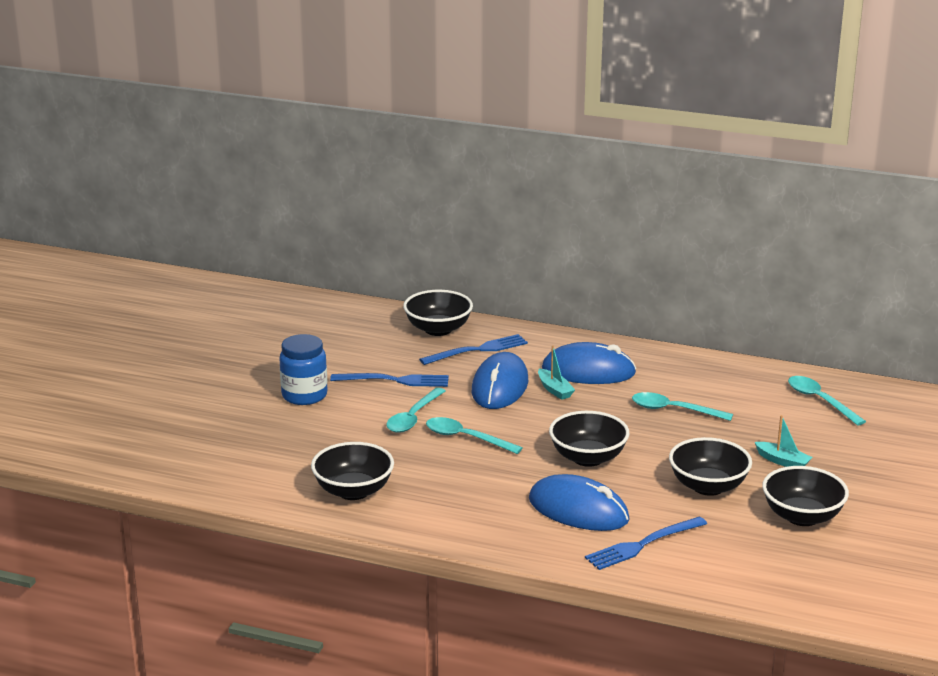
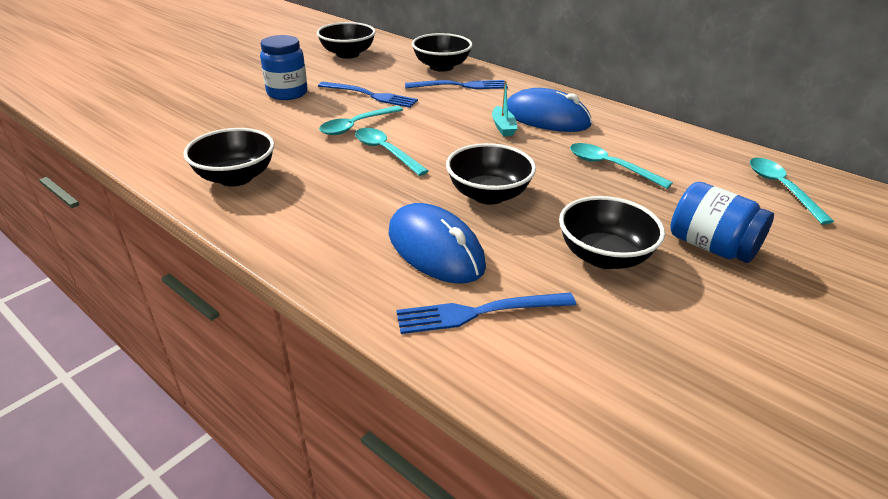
camera: 20 degrees right, 10 degrees up
blue mouse [472,352,528,409] -> none
turquoise boat [755,415,813,467] -> blue jar [670,182,774,263]
black bowl [762,466,849,526] -> black bowl moved to [317,22,376,59]

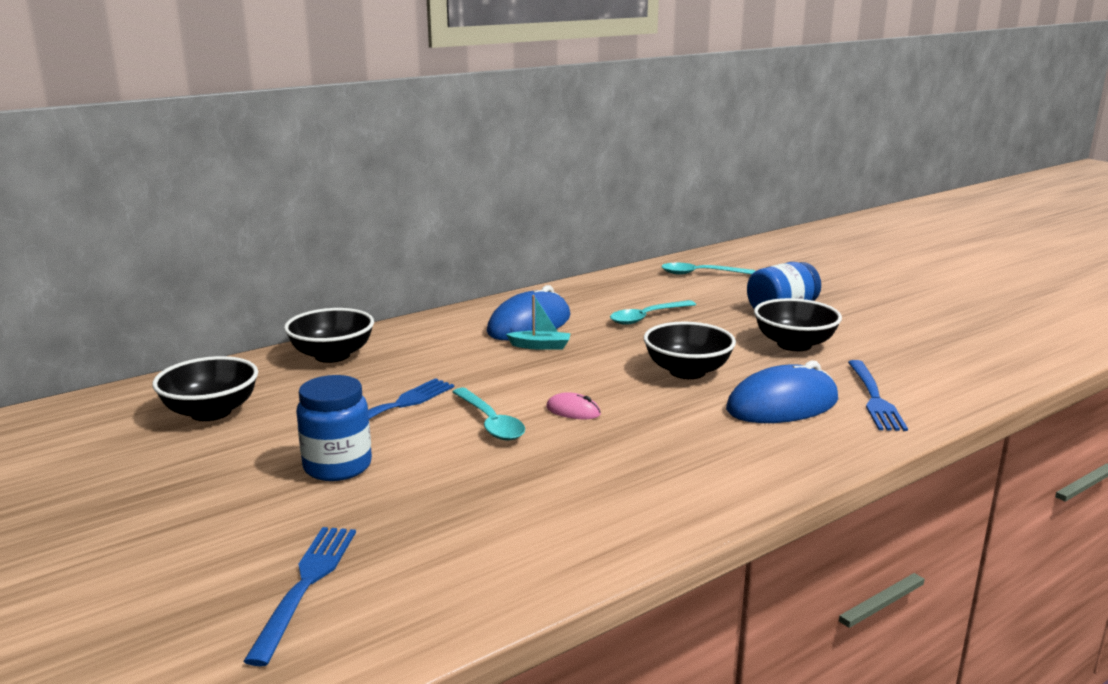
camera: 75 degrees left, 15 degrees down
black bowl [184,128,274,186] -> none
turquoise spoon [355,128,429,176] -> pink mouse [546,392,601,419]
blue fork [405,80,508,89] -> blue fork moved to [243,527,356,666]

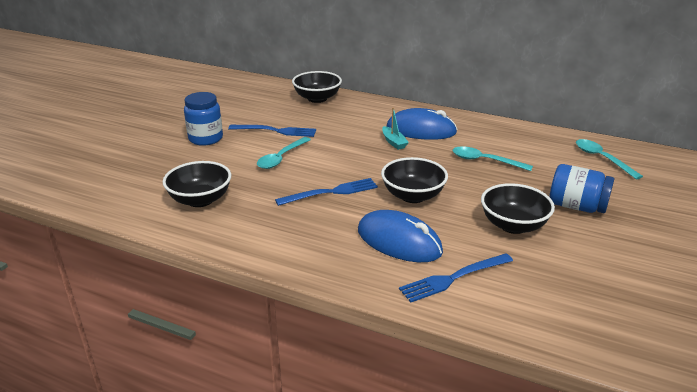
camera: 60 degrees right, 10 degrees up
black bowl [152,356,258,421] -> black bowl moved to [163,161,231,207]
blue fork [243,527,356,666] -> blue fork moved to [275,178,378,206]
pink mouse [546,392,601,419] -> none

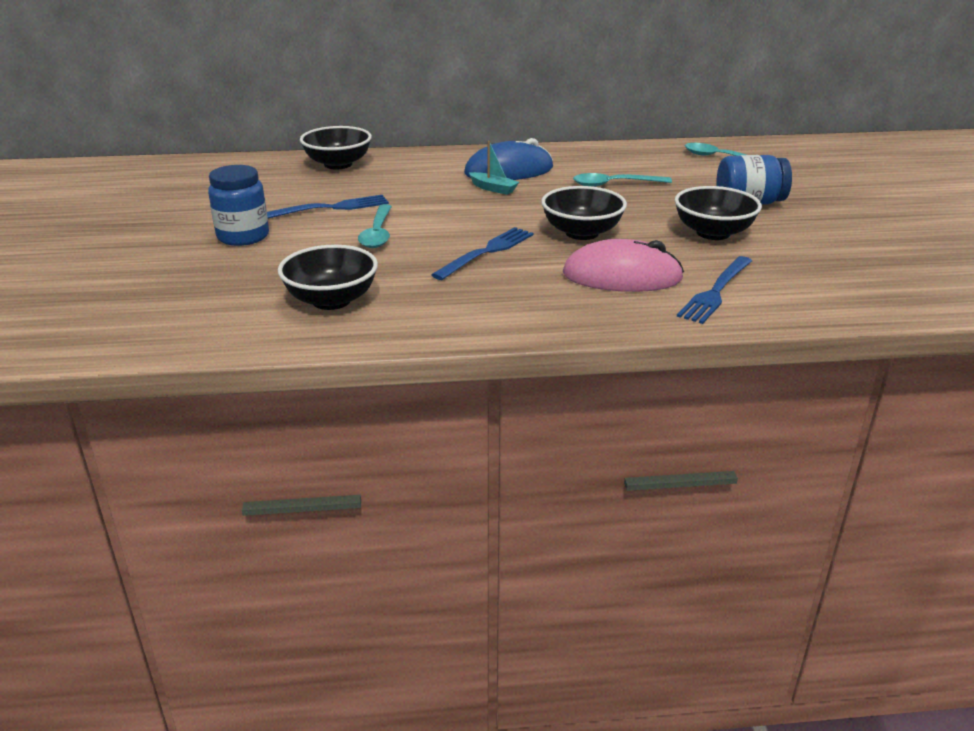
camera: 30 degrees left, 0 degrees up
blue mouse [358,210,443,262] -> pink mouse [563,239,684,292]

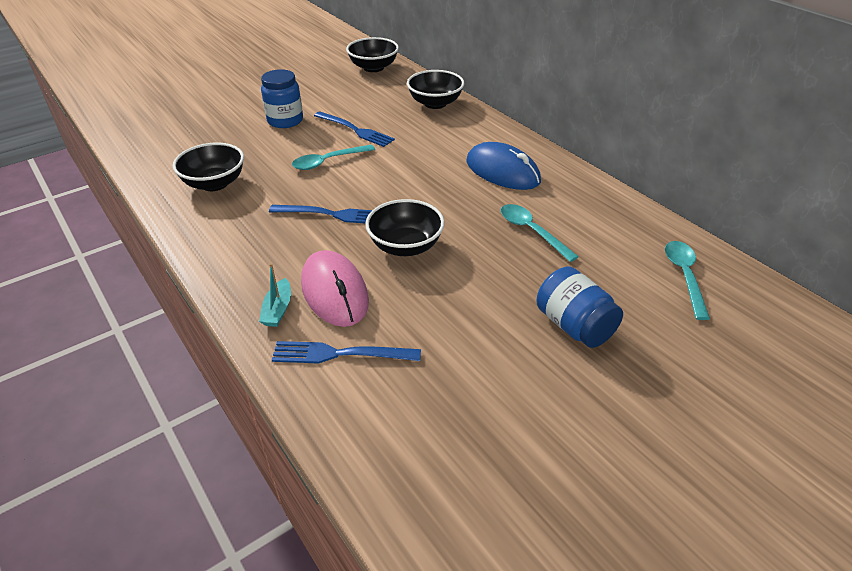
camera: 60 degrees right, 10 degrees up
turquoise boat [469,141,519,195] -> turquoise boat moved to [259,263,291,327]
black bowl [675,186,762,240] -> black bowl moved to [346,37,399,72]

